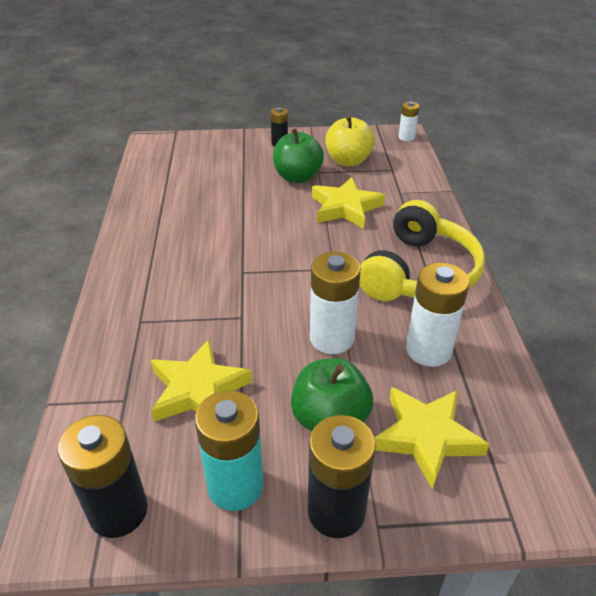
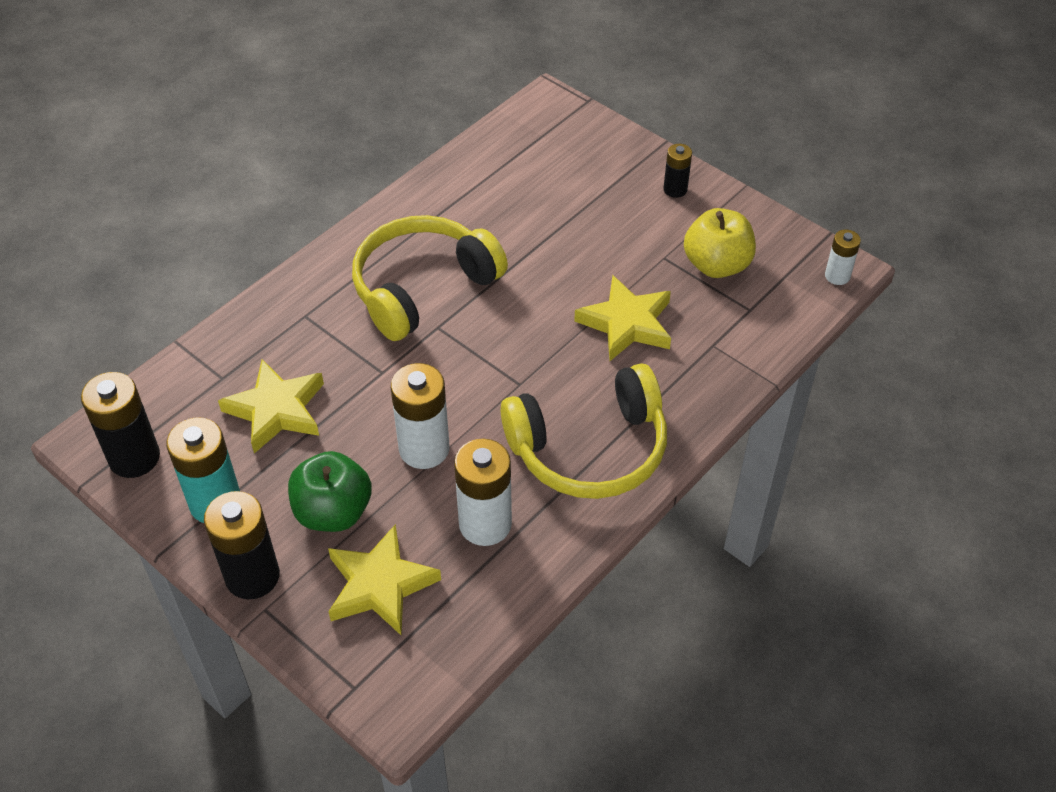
camera: 45 degrees right, 10 degrees up
green apple [273,128,324,183] -> none
none -> yellow headphones [352,215,508,341]

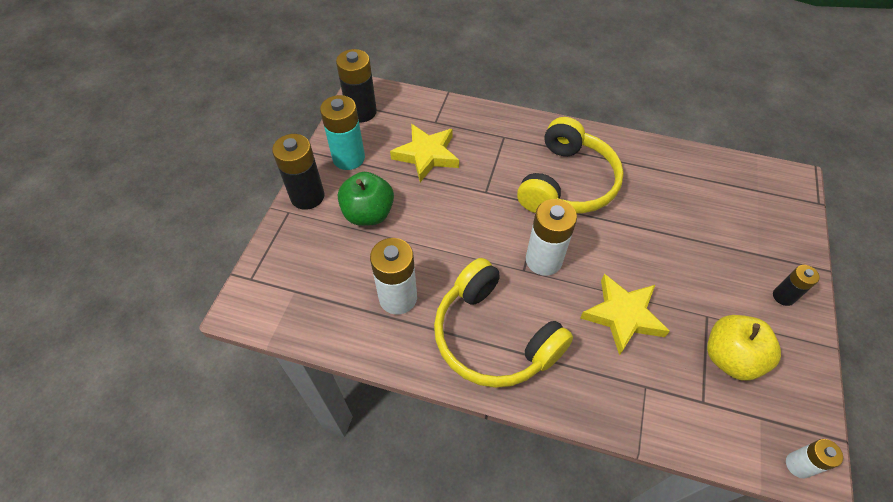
camera: 65 degrees right, 5 degrees up
yellow star [328,524,441,635] -> none
yellow headphones [352,215,508,341] -> yellow headphones turned 90 degrees clockwise [517,117,624,214]
white battery [391,363,449,469] -> white battery moved to [526,199,577,276]

